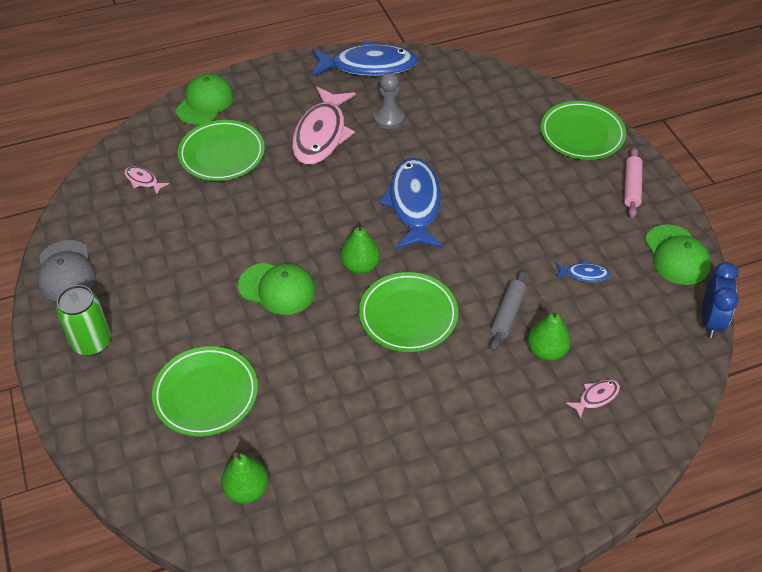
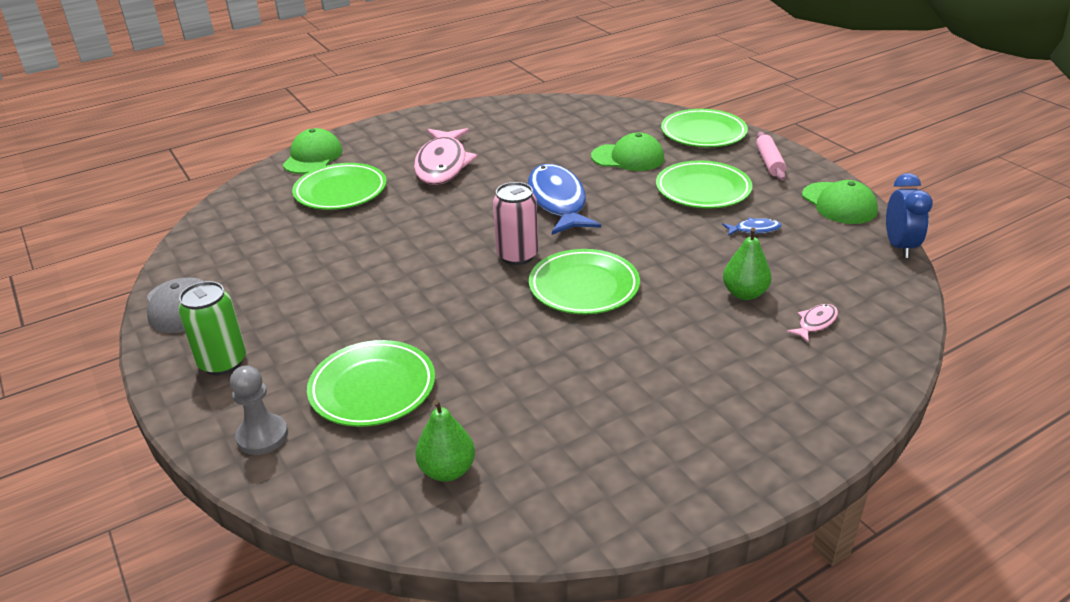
camera: 10 degrees left, 15 degrees down
pink fish [124,166,169,195] -> none
green cap [238,263,316,315] -> green cap moved to [591,132,664,171]
blue fish [311,40,418,76] -> none
green pear [341,222,380,274] -> pink can [493,182,538,265]
grey pawn [374,73,405,129] -> grey pawn moved to [230,365,288,455]
grey rolling pin [490,269,527,351] -> none
none -> green plate [656,160,752,209]

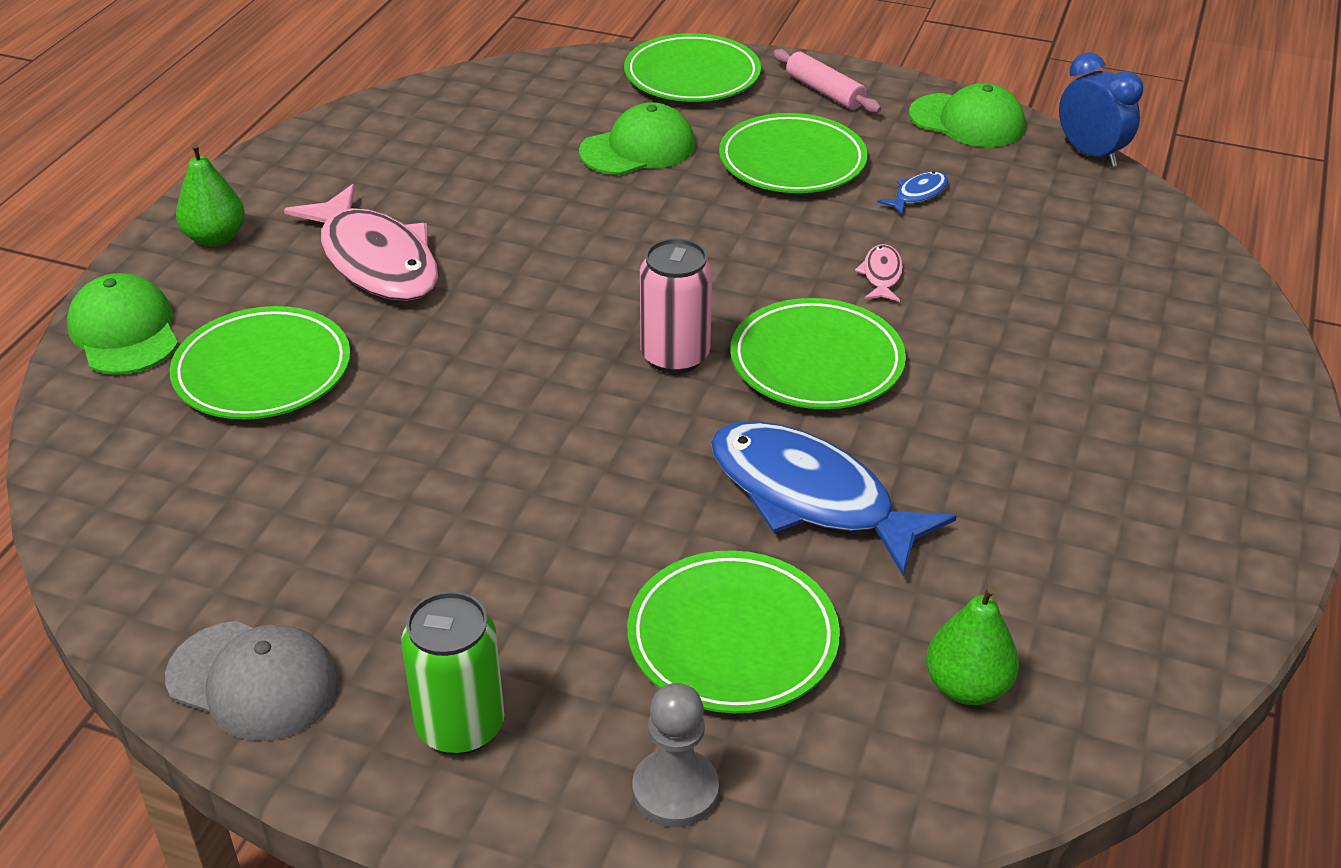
camera: 40 degrees left, 5 degrees up
blue fish [528,164,601,235] -> blue fish moved to [711,421,957,577]
green pear [723,228,772,300] -> green pear moved to [176,143,245,247]
pink fish [786,304,838,343] -> pink fish moved to [855,244,903,302]

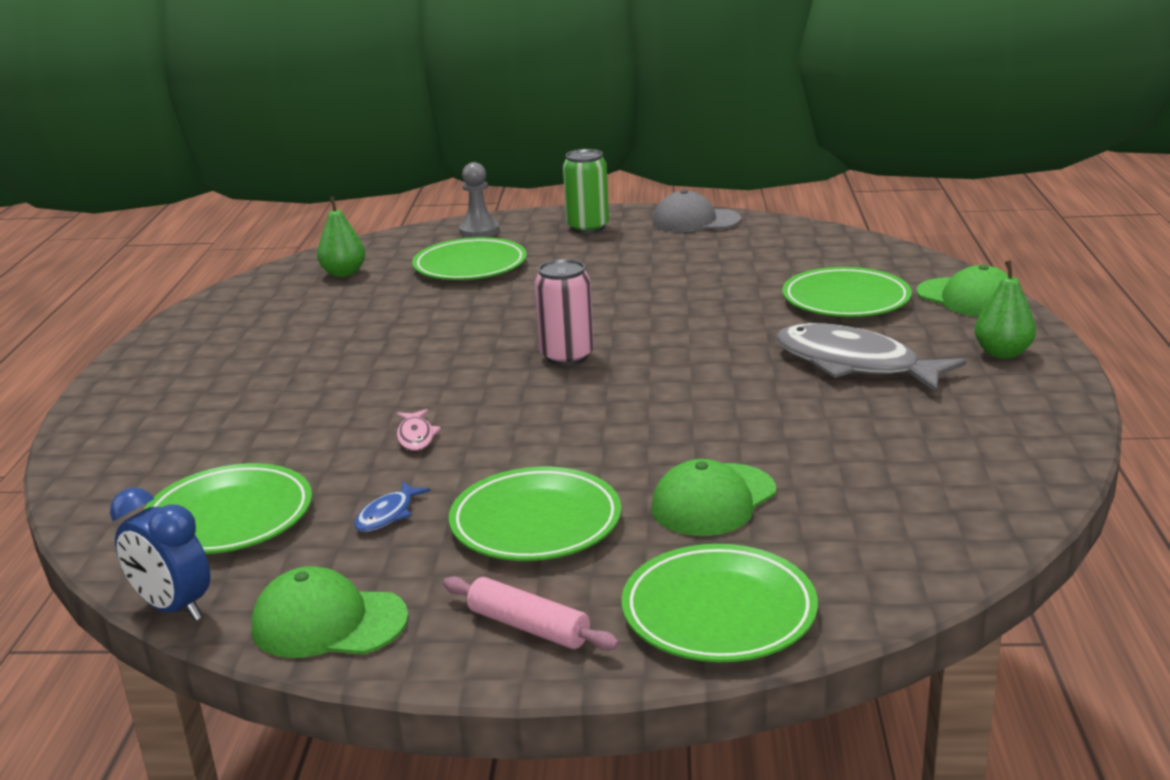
camera: 165 degrees right, 15 degrees down
pink fish [284,184,438,301] -> grey fish [776,323,966,393]
blue fish [711,421,957,577] -> none
green plate [730,298,906,409] -> green plate moved to [144,463,312,554]

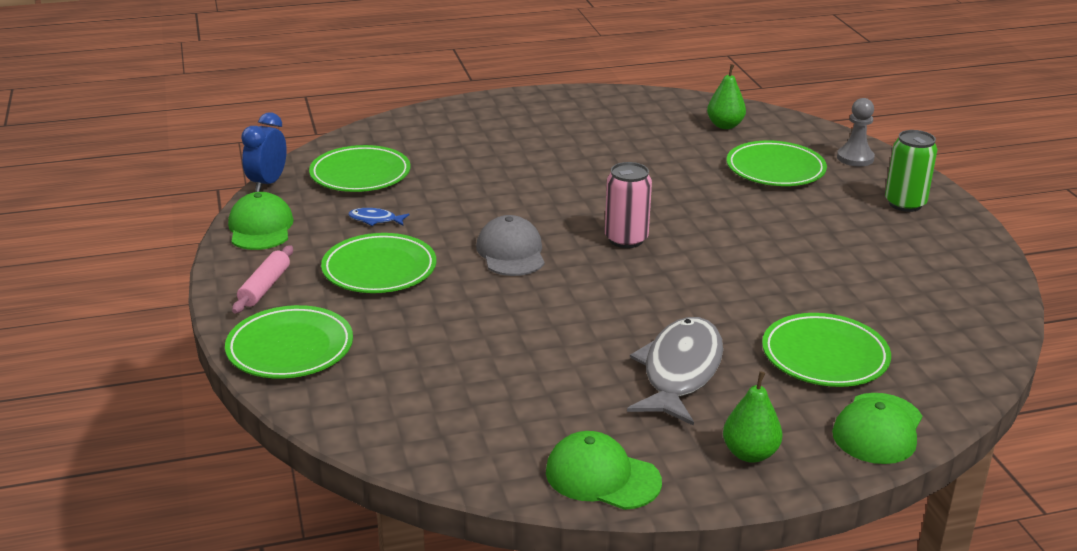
camera: 70 degrees right, 5 degrees up
pink fish [397,409,441,451] -> none
green cap [651,459,776,536] -> green cap moved to [546,431,662,510]
grey cap [653,190,741,232] -> grey cap moved to [476,215,545,276]

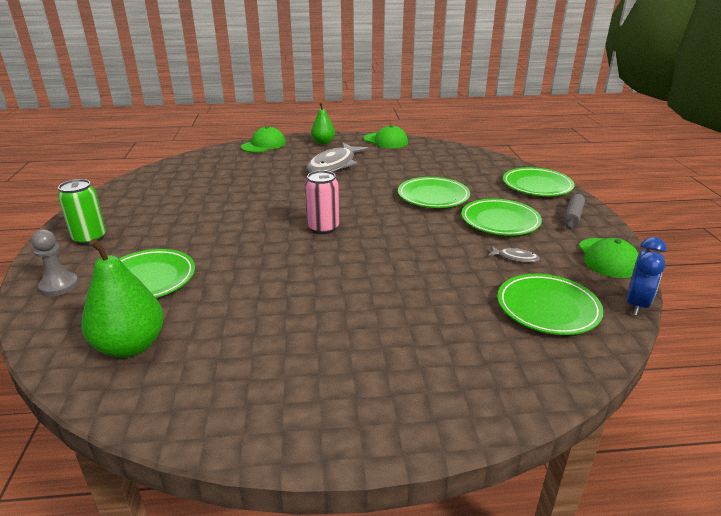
camera: 170 degrees left, 0 degrees up
pink rolling pin [232,245,293,313] -> grey rolling pin [564,192,585,229]
blue fish [348,208,410,226] -> grey fish [488,246,540,263]
grey cap [476,215,545,276] -> none
green pear [707,64,746,129] -> green pear [82,239,164,358], size x1.61
green plate [762,313,891,387] -> green plate moved to [398,177,470,208]

